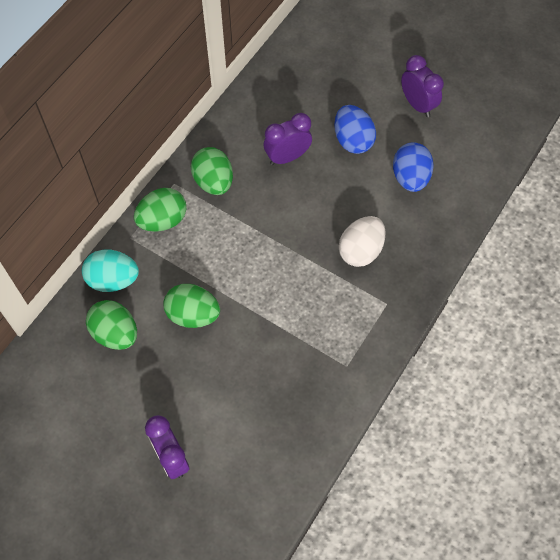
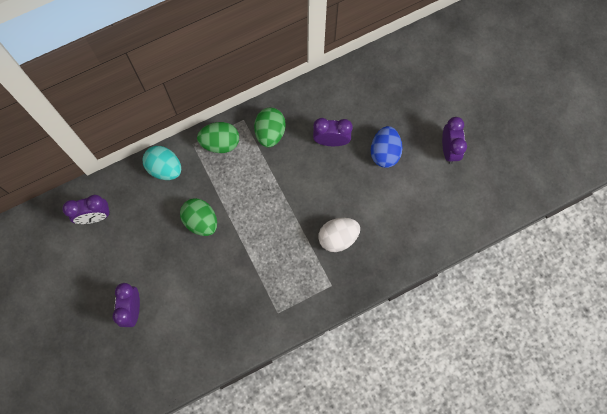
camera: 30 degrees right, 10 degrees up
green egg [86,300,137,350] -> none
blue egg [393,142,434,192] -> none
none -> purple clock [62,194,110,224]

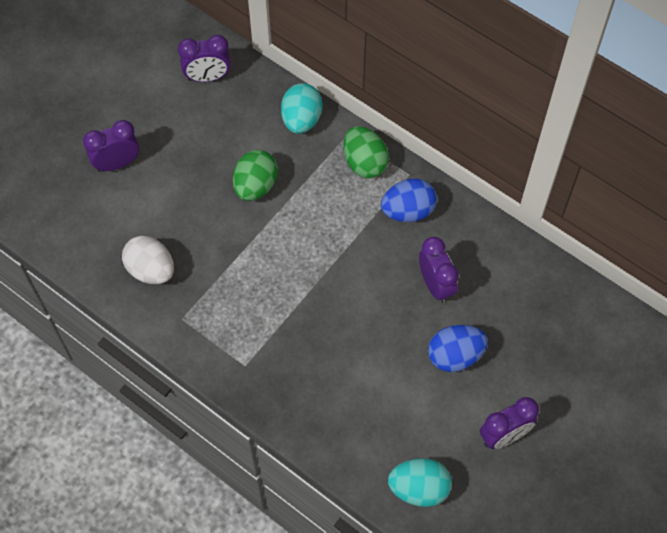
camera: 65 degrees right, 10 degrees down
purple clock [62,194,110,224] -> purple clock turned 60 degrees counterclockwise [178,35,231,82]
green egg [254,108,286,147] -> blue egg [381,179,437,222]
white egg [318,218,360,252] -> white egg moved to [122,236,174,284]
none -> turquoise egg [388,458,452,507]

